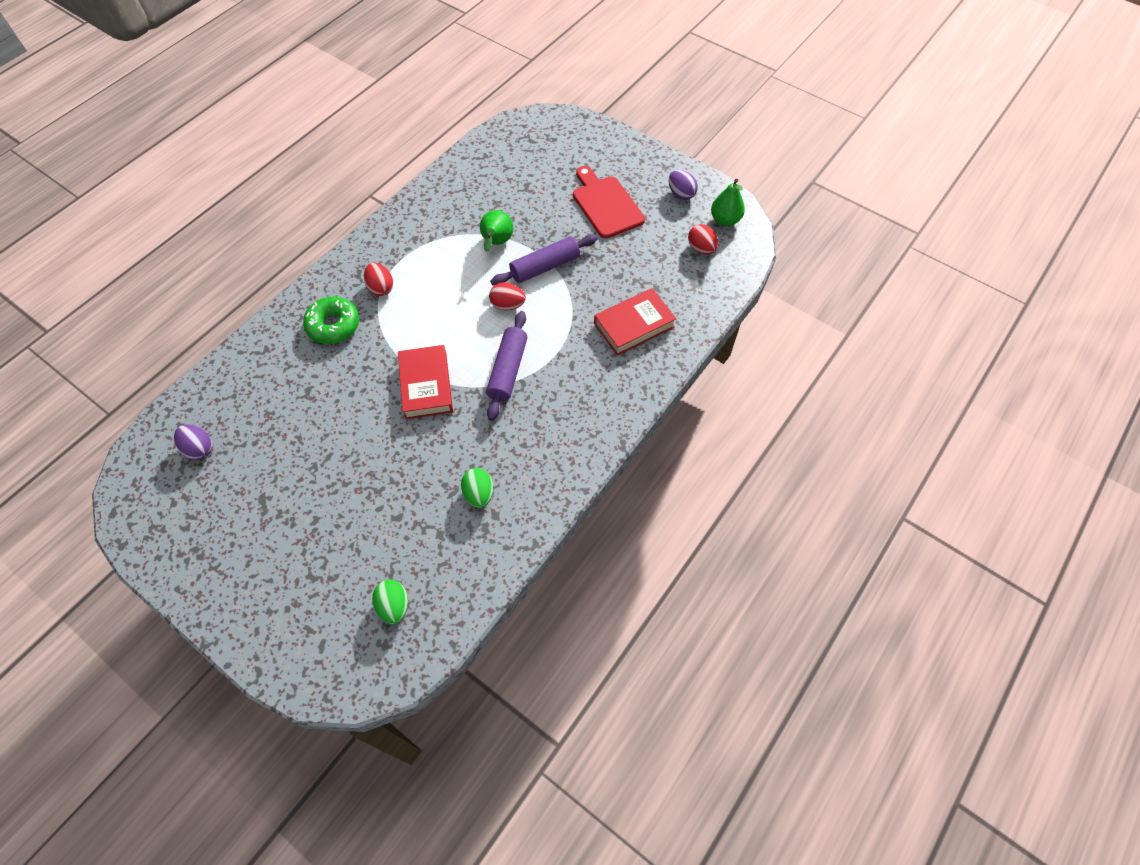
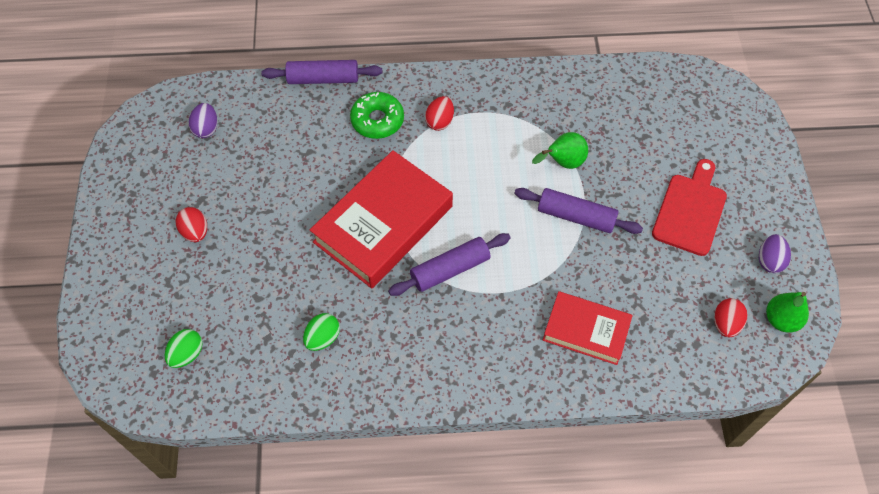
camera: 50 degrees right, 0 degrees up
red book [398,345,453,419] -> red book [310,150,453,289], size x1.69
red egg [489,282,526,311] -> red egg moved to [176,207,207,242]
none -> purple rolling pin [261,60,382,84]

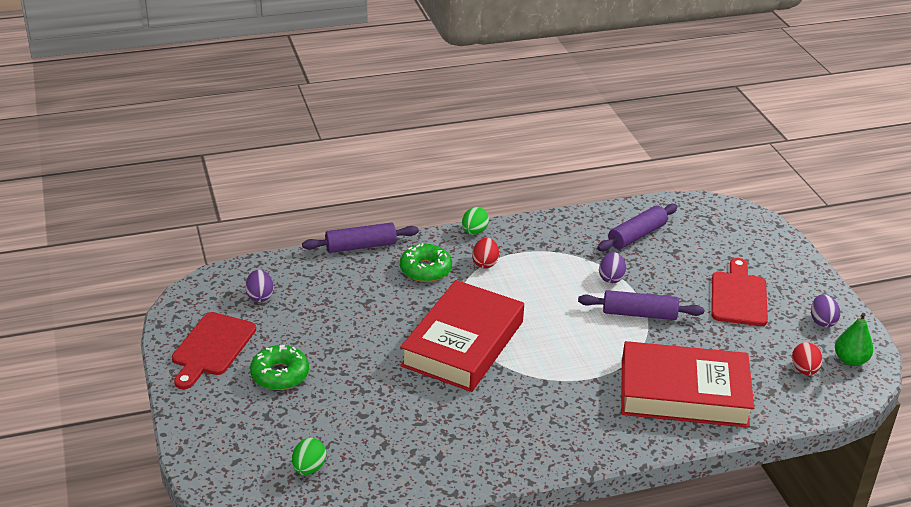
camera: 15 degrees left, 25 degrees down
red egg [176,207,207,242] -> green donut [250,345,309,390]
green egg [303,313,340,351] -> green egg moved to [462,207,489,235]
purple rolling pin [388,233,511,296] -> purple rolling pin moved to [597,204,677,251]
green pear [532,132,588,169] -> purple egg [599,252,626,283]
red book [543,291,633,365] -> red book [621,341,754,428], size x1.69
none -> red cutting board [172,312,256,389]

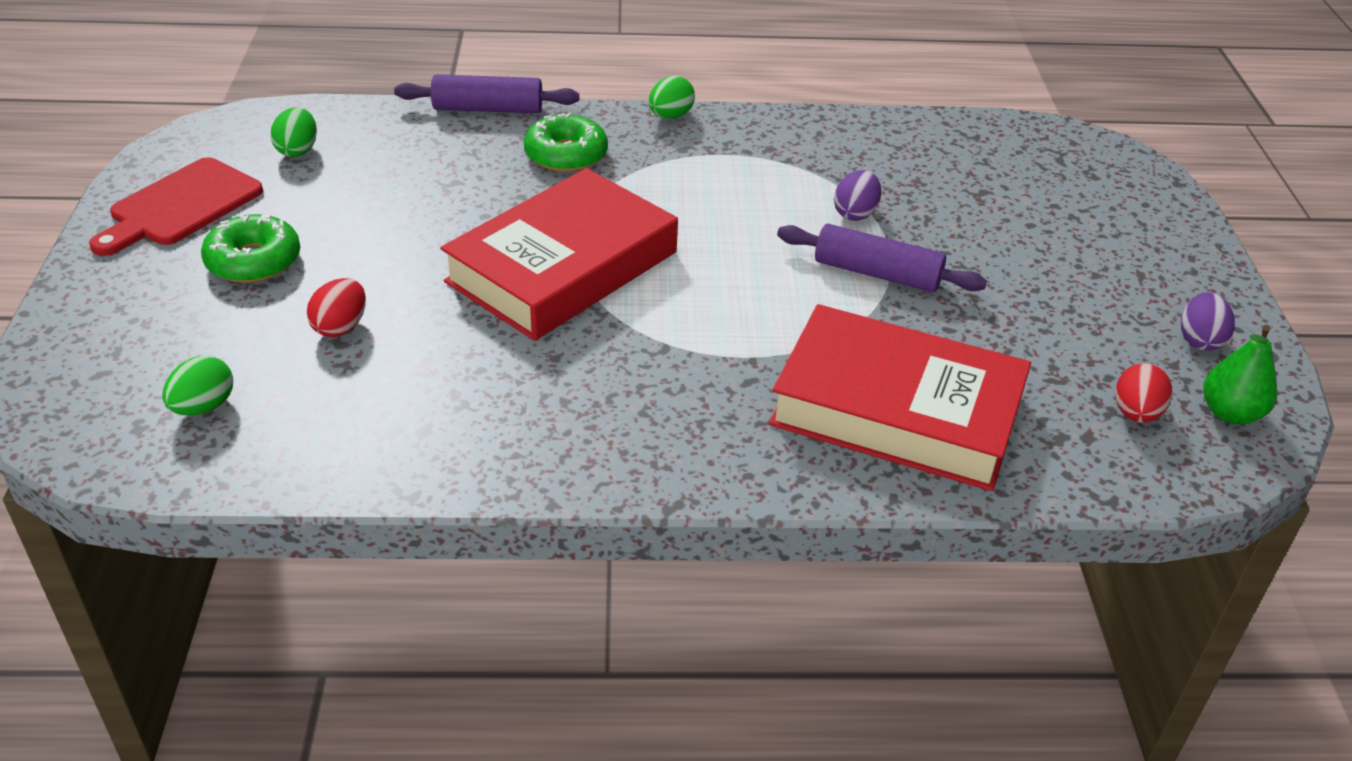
camera: 15 degrees right, 5 degrees up
purple egg [245,270,273,302] -> green egg [270,107,317,157]
red egg [472,238,499,268] -> red egg moved to [307,278,366,337]
purple rolling pin [597,204,677,251] -> none
red cutting board [711,258,768,326] -> none

